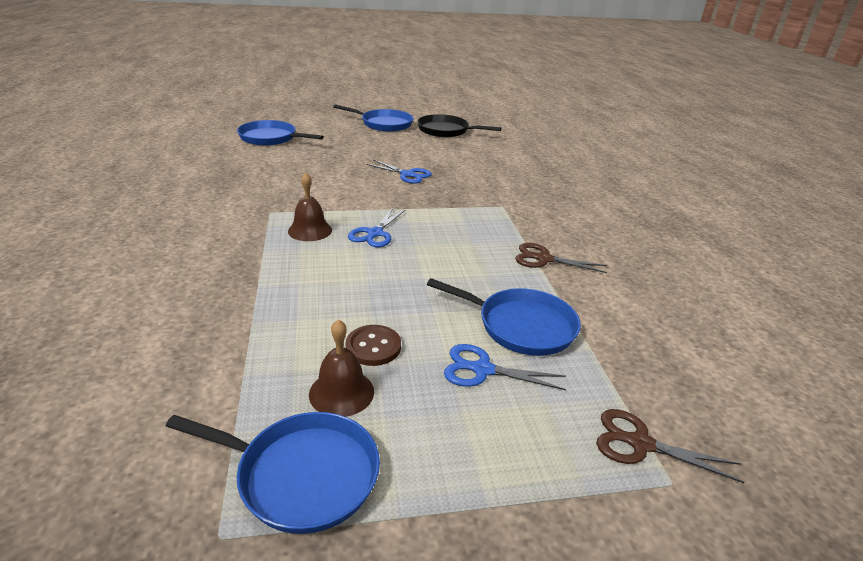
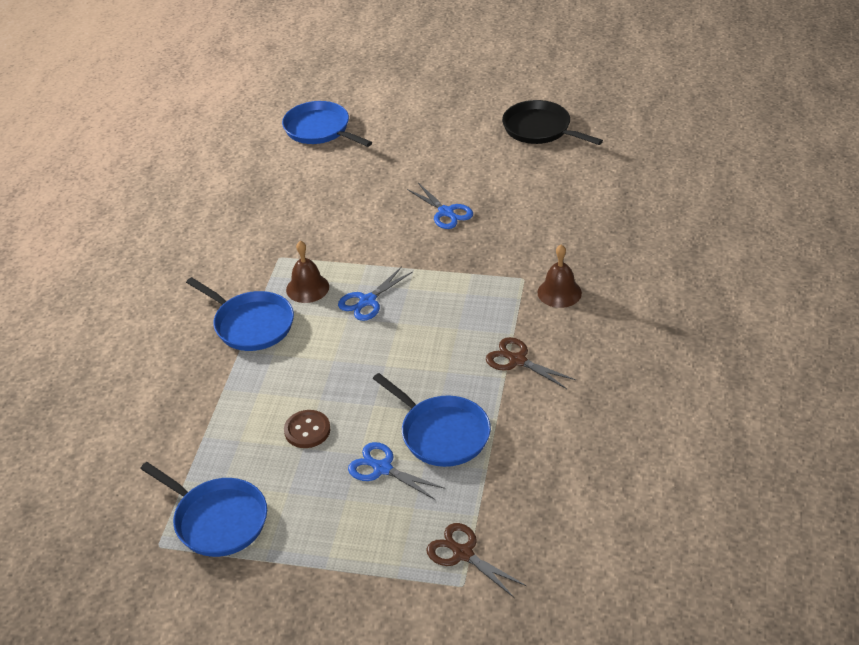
camera: 25 degrees right, 10 degrees up
brown bell [309,319,374,417] -> brown bell moved to [538,245,582,308]
blue pan [333,104,414,132] -> blue pan moved to [186,277,294,351]

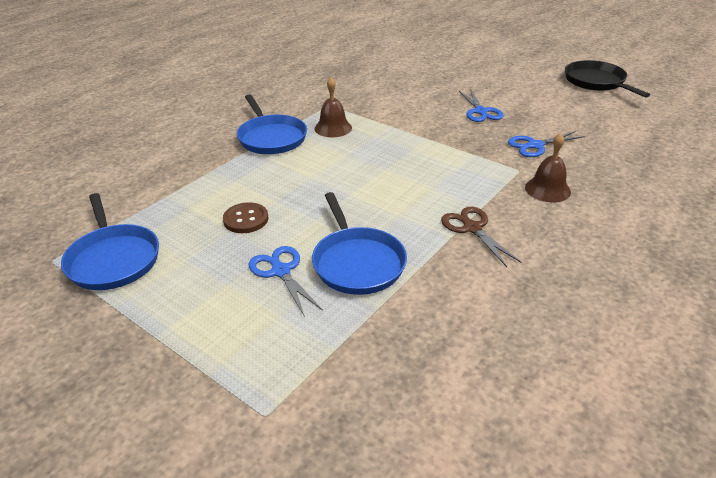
camera: 25 degrees right, 5 degrees down
blue pan [282,101,372,147] -> none
blue scissors [338,266,413,321] -> blue scissors moved to [508,131,585,157]
brown scissors [426,523,527,597] -> none

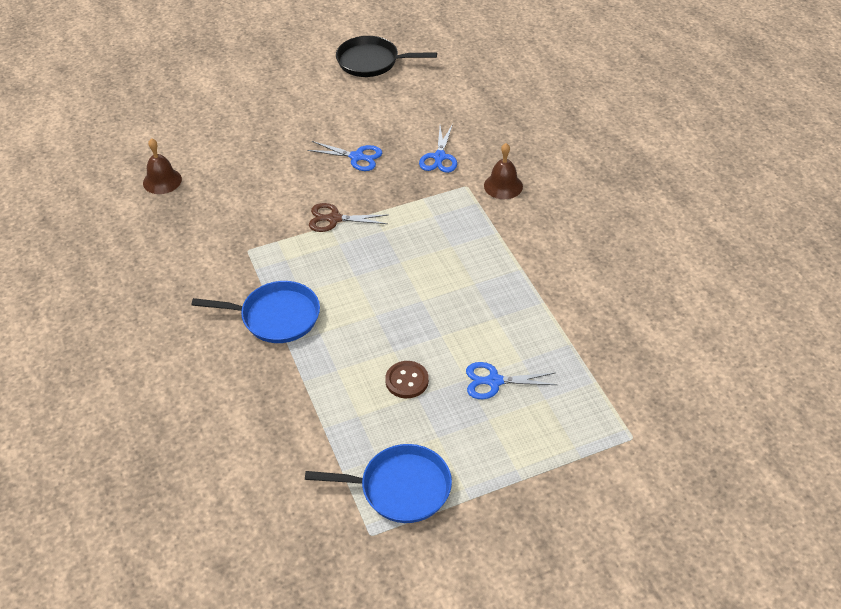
camera: 60 degrees left, 10 degrees up
blue pan [312,192,407,295] -> none
brown bell [315,77,352,137] -> brown bell moved to [143,138,182,194]
brown scissors [441,207,522,267] -> brown scissors moved to [309,203,387,232]

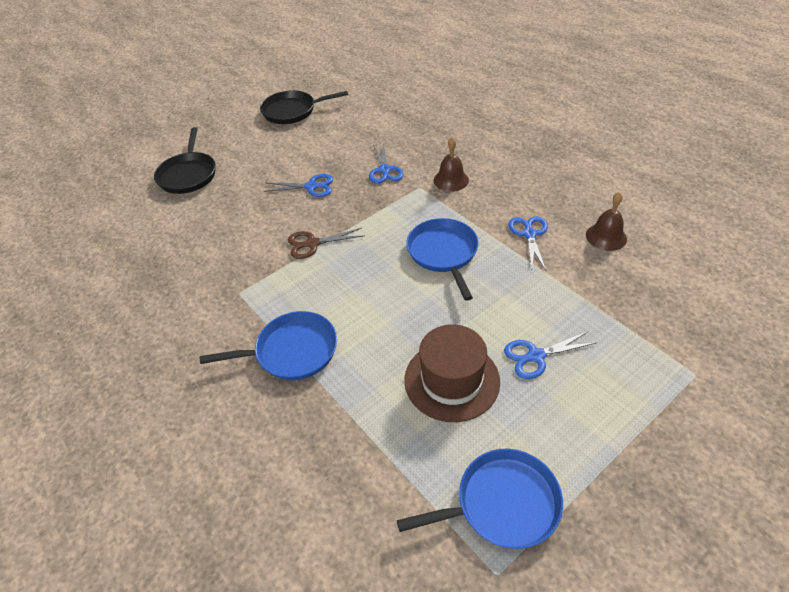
camera: 15 degrees left, 0 degrees up
brown bell [143,138,182,194] -> brown bell moved to [586,192,627,251]
brown button [385,361,429,398] -> brown hat [404,324,500,422]
none -> black pan [154,127,216,194]
none -> blue pan [406,218,479,301]
none -> blue scissors [508,216,548,271]

